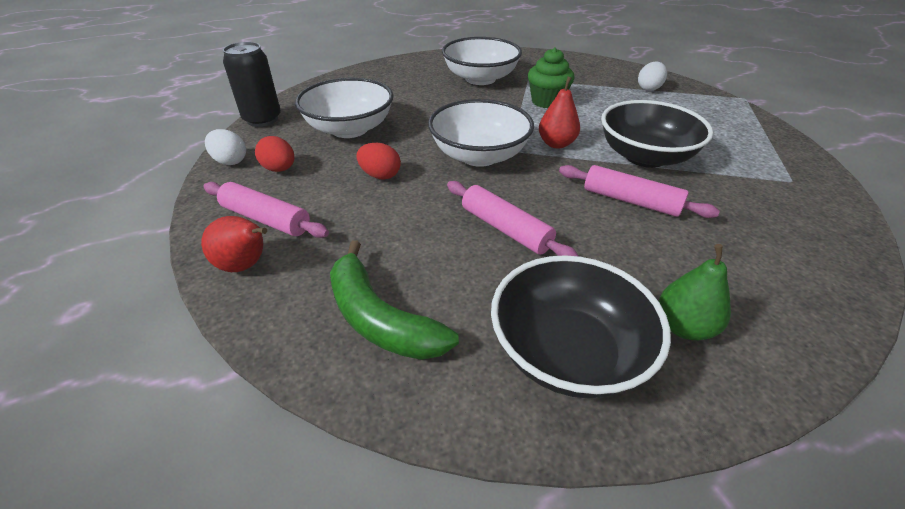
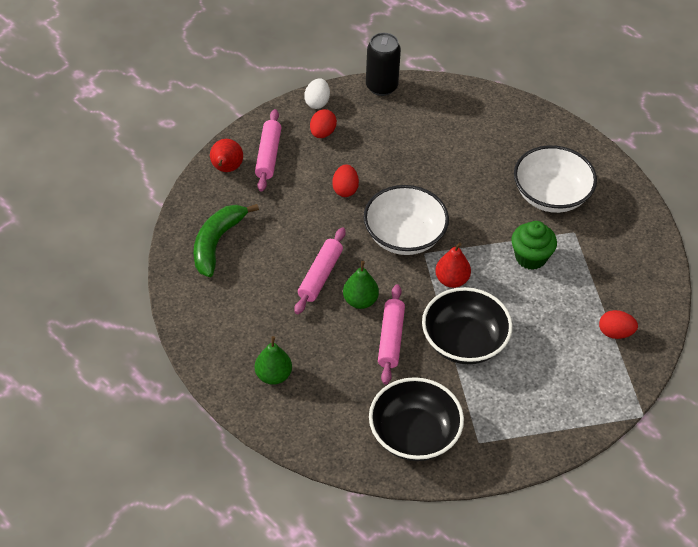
camera: 65 degrees right, 10 degrees up
white bowl [295,78,393,138] -> none
black bowl [491,255,671,398] -> black bowl moved to [369,377,464,461]
white egg [638,62,667,91] -> red egg [599,310,638,339]
none -> green pear [343,261,379,309]

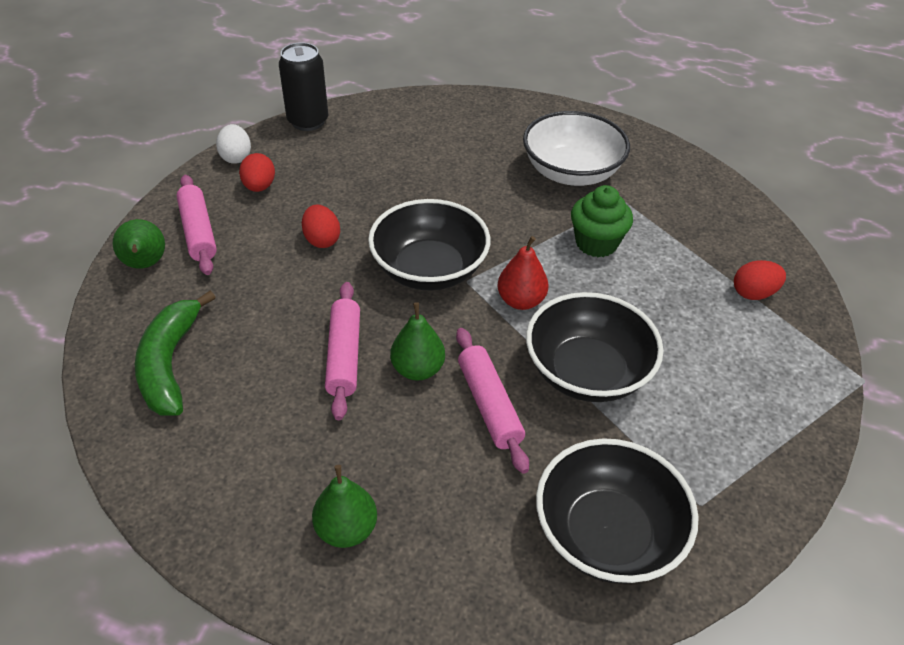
camera: 25 degrees left, 5 degrees down
red pear [210,139,243,172] -> green pear [113,219,165,269]
white bowl [363,185,449,255] -> black bowl [368,199,490,291]

